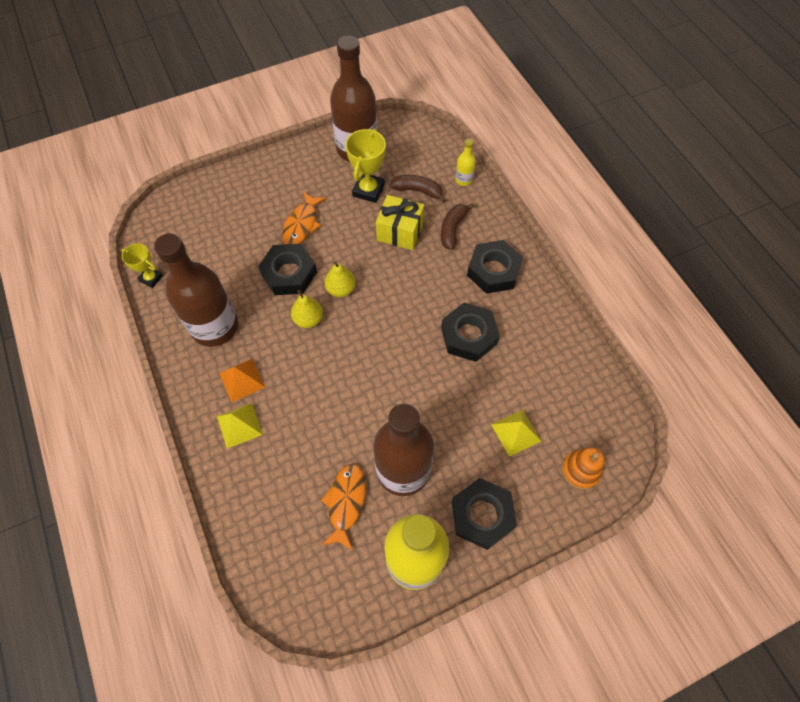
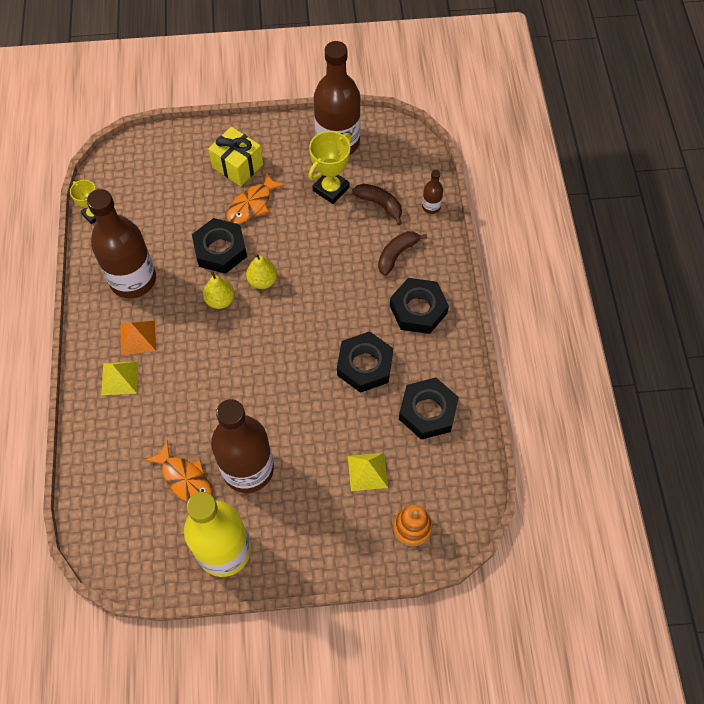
camera: 20 degrees right, 0 degrees up
orange fish [321,464,366,550] -> orange fish turned 105 degrees clockwise [145,440,212,502]
yellow gift [376,195,424,250] -> yellow gift moved to [208,127,263,186]
black nut [452,478,517,550] -> black nut moved to [399,377,459,440]
yellow bottle [455,139,476,186] -> brown bottle [422,170,443,214]

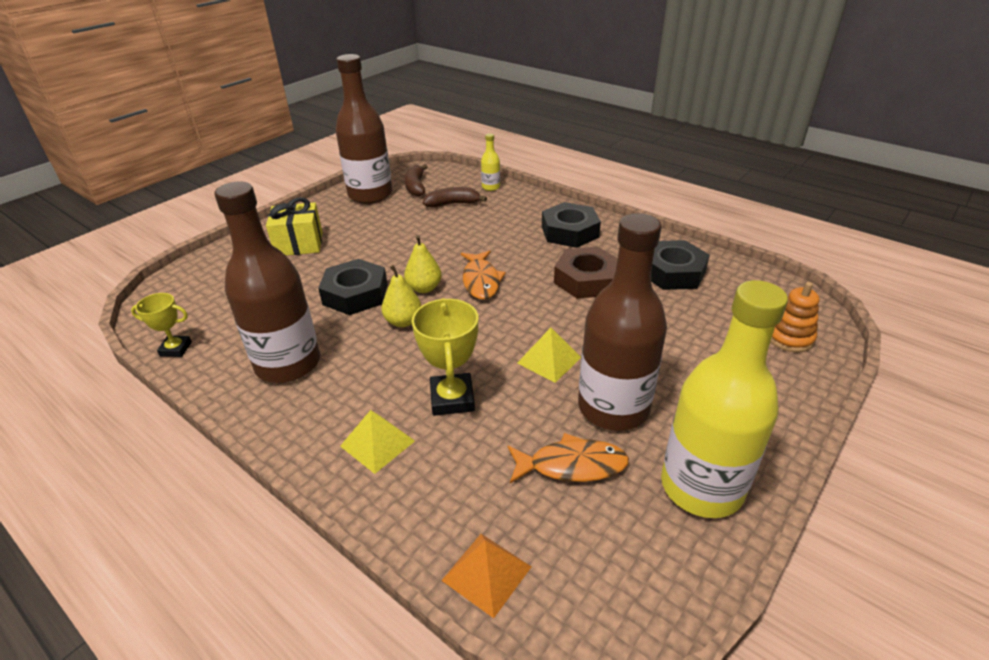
camera: 45 degrees left, 25 degrees down
orange pyramid [120,320,156,355] -> orange pyramid moved to [441,534,532,618]
orange fish [227,172,286,224] -> orange fish moved to [461,251,506,300]
yellow trophy [308,131,351,204] -> yellow trophy moved to [412,298,478,416]
black nut [337,331,393,393] -> brown nut [554,246,618,299]
yellow pyramid [348,453,388,491] -> yellow pyramid moved to [517,328,581,383]
brown banana [378,231,427,276] -> brown banana moved to [404,165,428,196]
brown bottle [422,170,443,214] -> yellow bottle [481,133,500,191]

